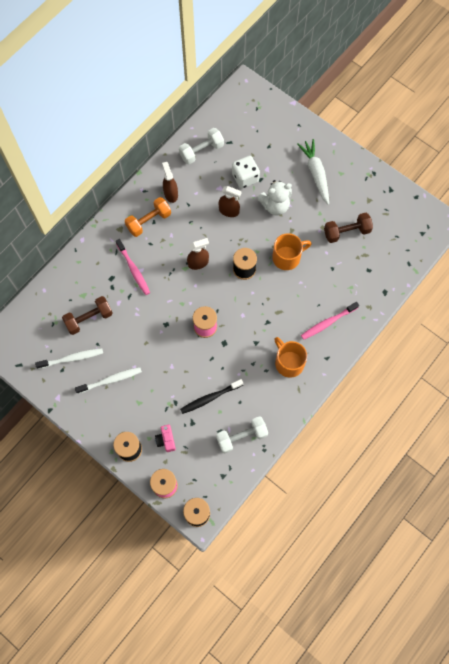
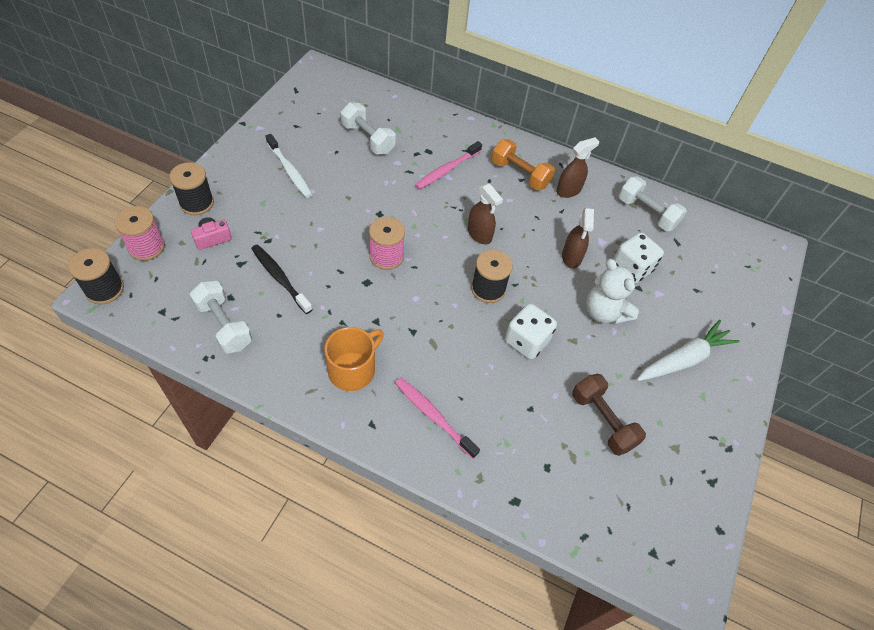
camera: 70 degrees right, 15 degrees down
white toothbrush [35,348,103,369] -> none
brown dumbbell [62,296,113,335] -> white dumbbell [341,102,396,155]
orange mug [272,233,312,270] -> white dice [505,303,557,360]

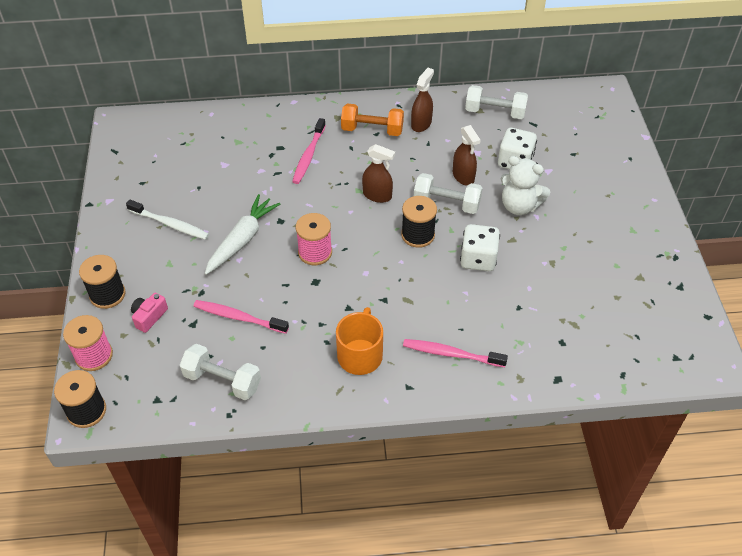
camera: 25 degrees left, 5 degrees down
black toothbrush [251,245,313,314] -> pink toothbrush [193,300,289,334]
white dumbbell [341,102,396,155] -> white dumbbell moved to [414,173,483,214]
brown dumbbell [572,374,646,456] -> none
white carrot [637,320,740,381] -> white carrot moved to [205,194,280,275]

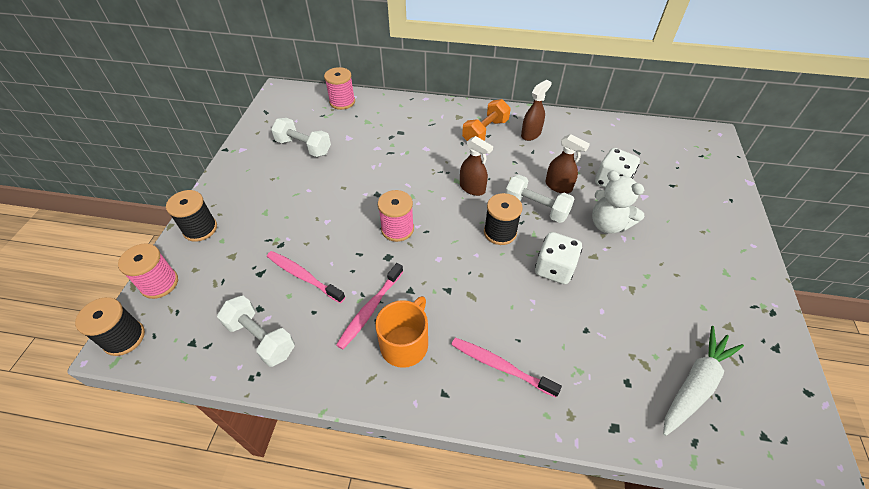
camera: 15 degrees right, 0 degrees up
white toothbrush [126,200,209,240] -> none
pink camera [131,293,168,333] -> none
white carrot [205,194,280,275] -> white carrot moved to [663,326,744,436]
pink toothbrush [292,118,326,184] -> pink toothbrush moved to [336,263,403,350]
orange dumbbell [341,103,404,136] -> orange dumbbell turned 75 degrees counterclockwise [462,99,511,141]
brown spray bottle [453,125,480,186] -> brown spray bottle turned 45 degrees counterclockwise [545,134,590,193]
white dumbbell [465,85,528,119] -> white dumbbell moved to [271,118,331,157]
none -> pink spool [324,67,355,110]

